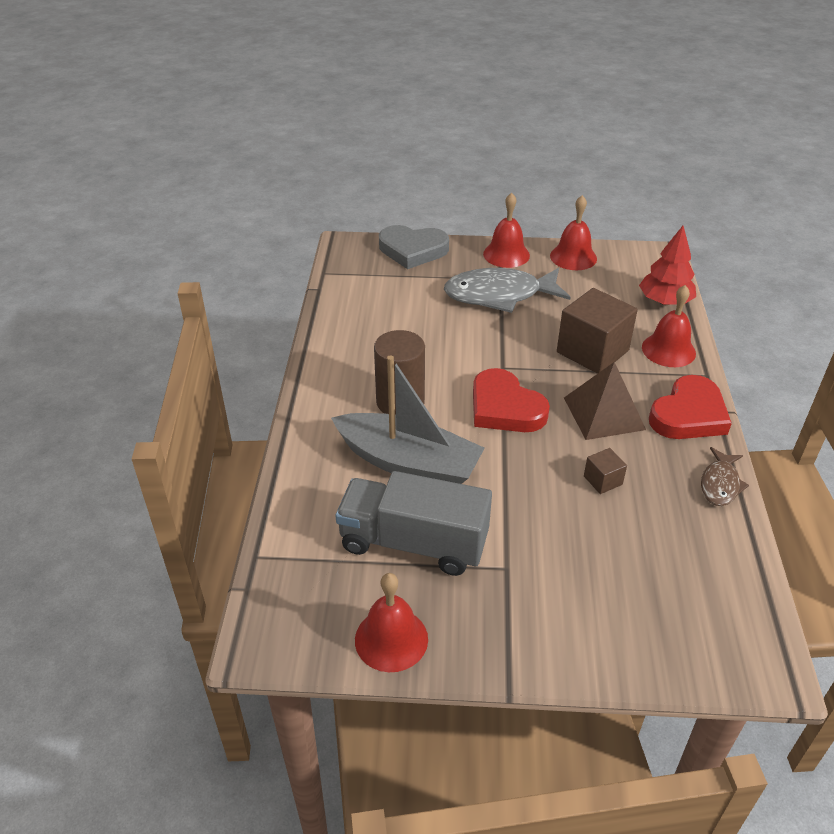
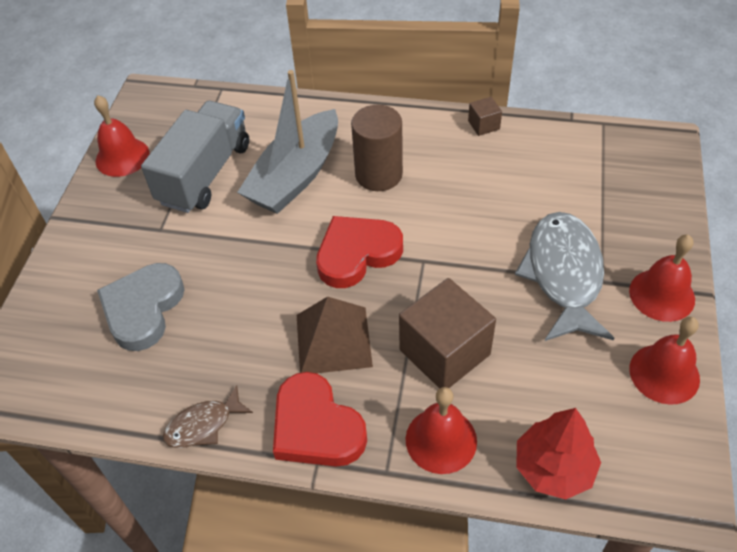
camera: 100 degrees right, 10 degrees up
grey heart [379,225,449,269] -> grey heart moved to [97,263,185,351]
brown cube [584,448,627,494] -> brown cube moved to [468,97,502,136]
brown fish [701,447,749,506] -> brown fish turned 60 degrees counterclockwise [163,385,253,448]

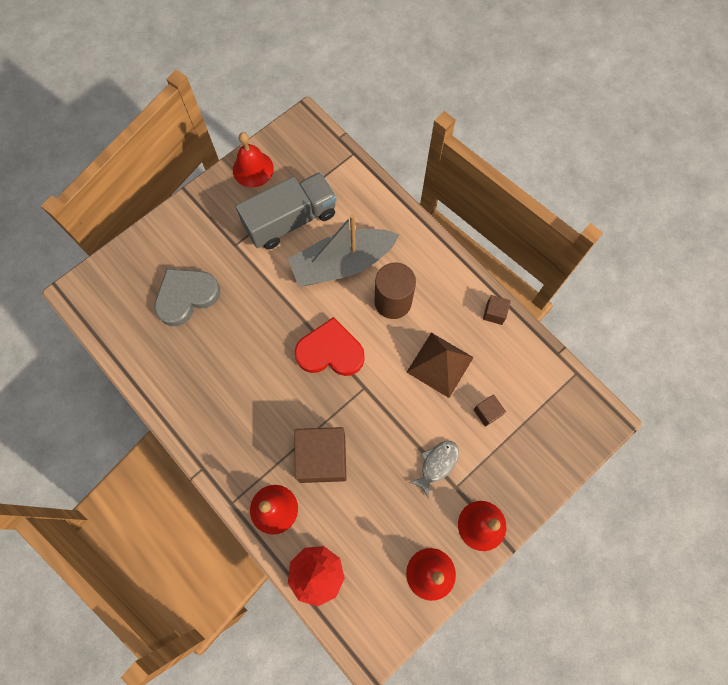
camera: 35 degrees right, 20 degrees up
brown fish [163,385,253,448] -> none
red heart [273,372,367,467] -> none
brown pyramid [297,297,373,373] -> brown pyramid moved to [406,333,474,398]
grey fish [515,212,614,341] -> grey fish [408,441,459,499], size x0.51
none -> brown cube [473,394,506,427]

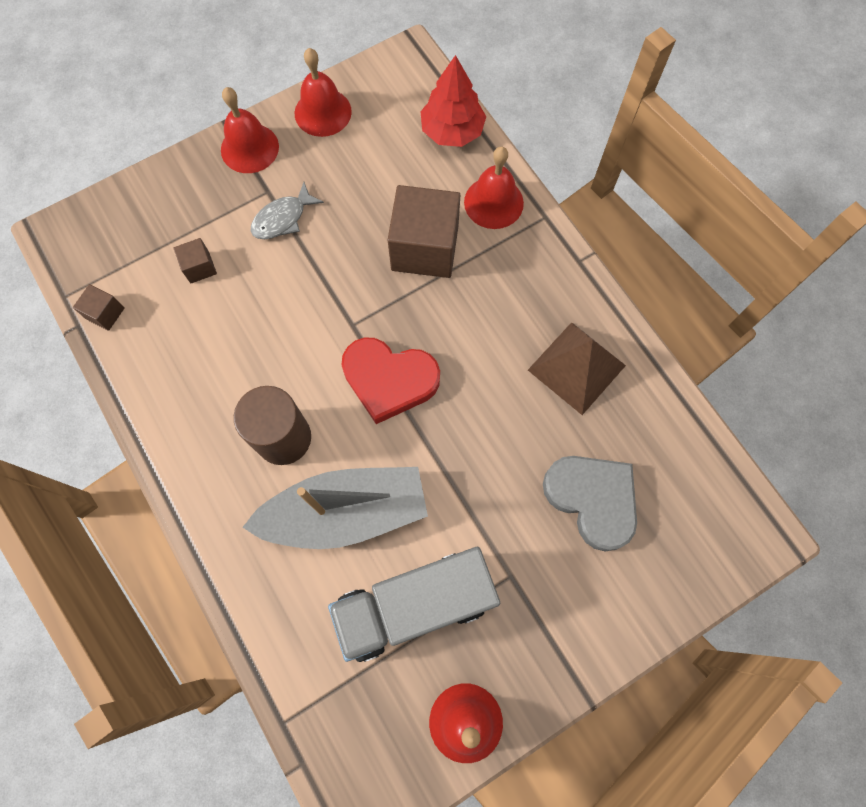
camera: 170 degrees left, 0 degrees up
grey heart [154,268,220,326] -> grey heart turned 105 degrees counterclockwise [543,456,637,551]
brown pyramid [406,333,474,398] -> brown pyramid moved to [528,322,626,415]
brown cube [483,295,511,325] -> brown cube moved to [73,284,124,331]

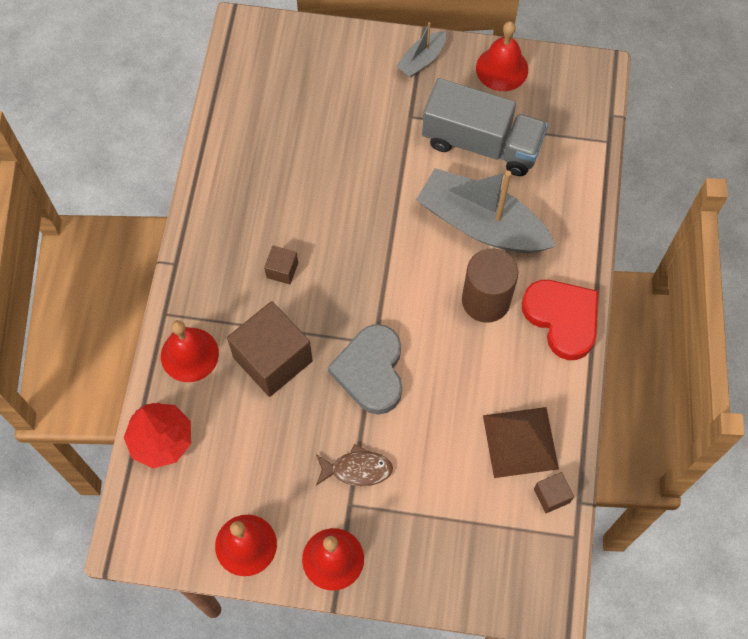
camera: 140 degrees left, 5 degrees down
brown cube [173,238,217,283] -> brown cube moved to [264,246,298,285]
grey fish [251,182,324,239] -> brown fish [316,444,393,486]
red heart [341,337,440,424] -> red heart moved to [522,280,598,360]
brown pyramid [528,322,626,415] -> brown pyramid moved to [483,407,559,478]
grey heart [543,456,637,551] -> grey heart moved to [328,324,402,415]
none -> grey boat [396,22,446,77]

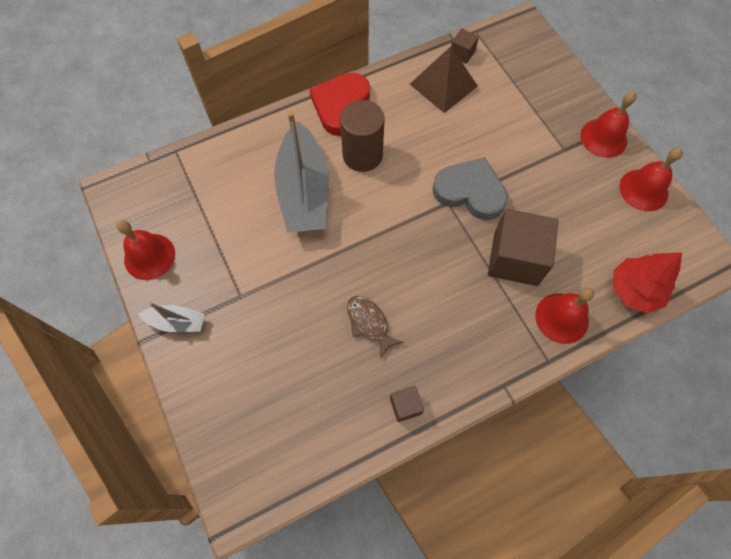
camera: 125 degrees left, 0 degrees up
brown cube [264,246,298,285] -> brown cube moved to [390,386,424,422]
brown fish [316,444,393,486] -> brown fish moved to [347,296,403,358]
grey heart [328,324,402,415] -> grey heart turned 120 degrees counterclockwise [432,157,508,220]
grey truck [422,78,548,176] -> none

